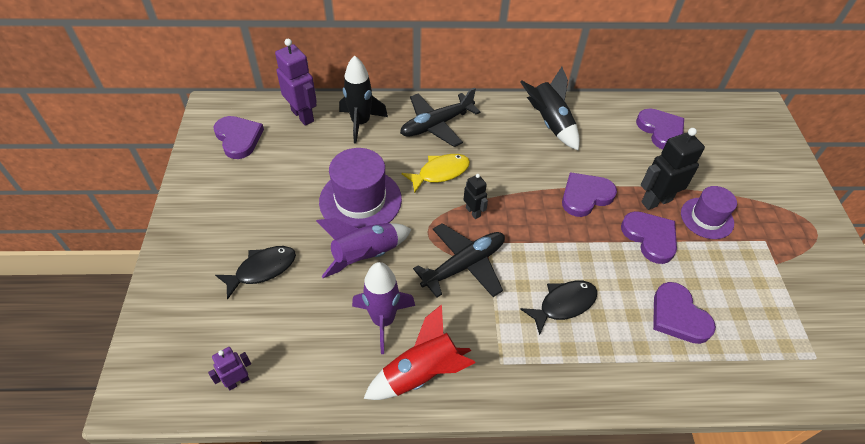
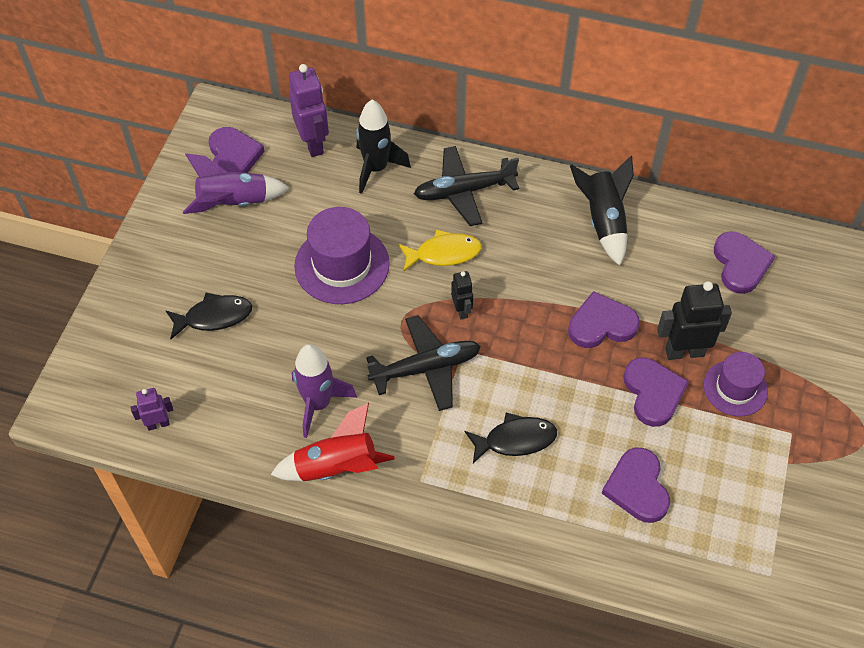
camera: 20 degrees right, 5 degrees up
purple rocket [316,218,412,278] -> purple rocket moved to [183,153,289,214]

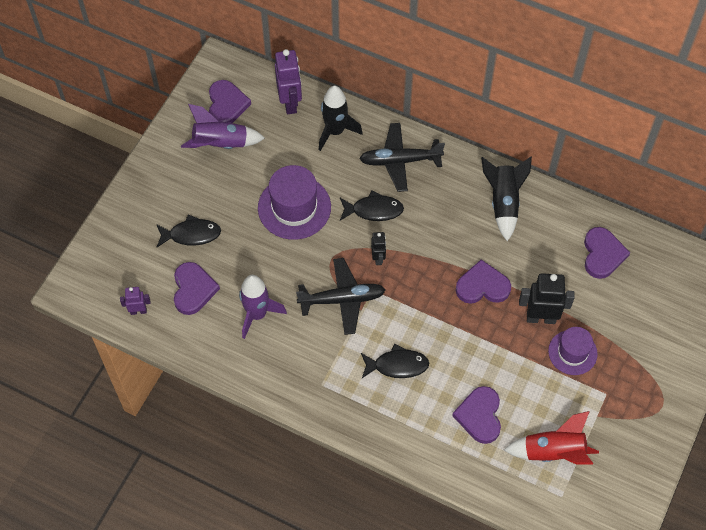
camera: 10 degrees right, 5 degrees up
red rocket [270,403,395,481] -> red rocket moved to [504,411,599,465]
yellow fish [398,230,482,271] -> black fish [340,190,404,221]
purple heart [623,358,689,427] -> purple heart moved to [174,262,220,315]

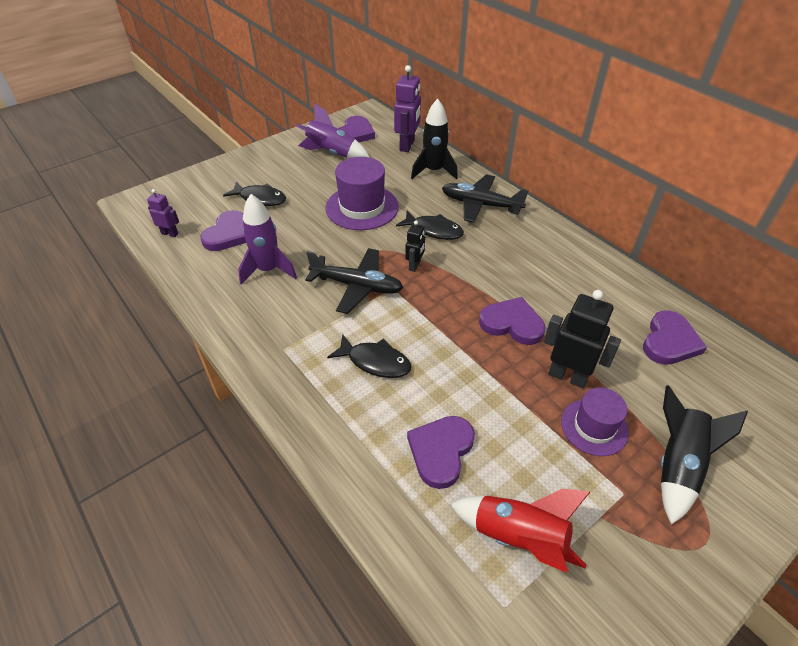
camera: 25 degrees right, 15 degrees down
black rocket [481,157,532,241] -> black rocket moved to [661,385,748,525]

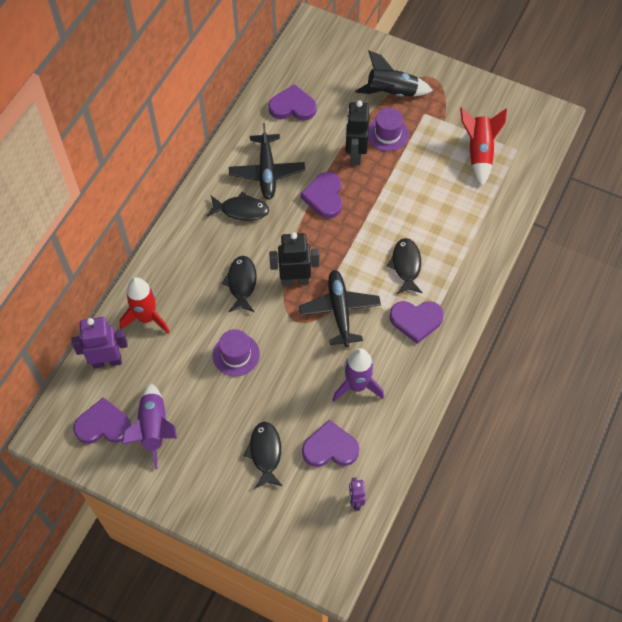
camera: 115 degrees left, 15 degrees up
purple hat [325,157,399,230] -> purple hat [213,329,260,376], size x0.63
black robot [405,221,425,272] -> black robot [269,232,319,286], size x1.80
purple heart [407,416,475,489] -> purple heart moved to [389,301,444,344]
black rocket [411,99,458,179] -> red rocket [120,277,170,333]
black plane [442,174,529,223] -> black plane moved to [229,123,305,200]
none -> black fish [207,192,269,221]

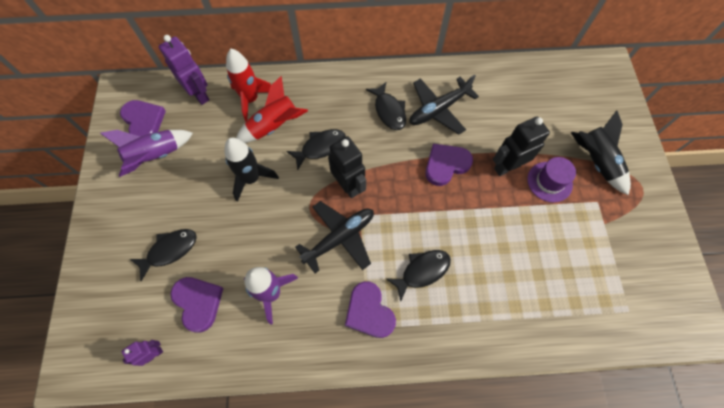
camera: 60 degrees right, 5 degrees up
purple hat [213,329,260,376] -> black rocket [224,138,279,202]
purple heart [268,84,317,121] -> none
red rocket [460,107,507,186] -> red rocket moved to [236,76,308,143]

